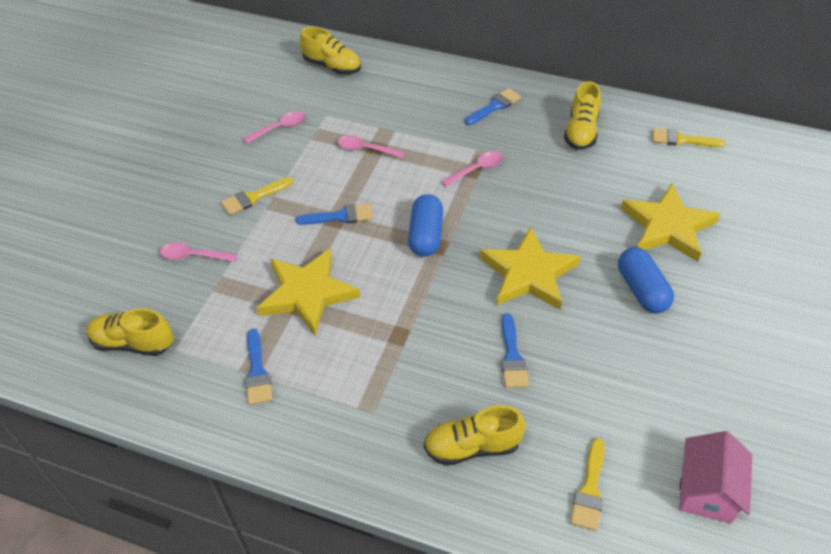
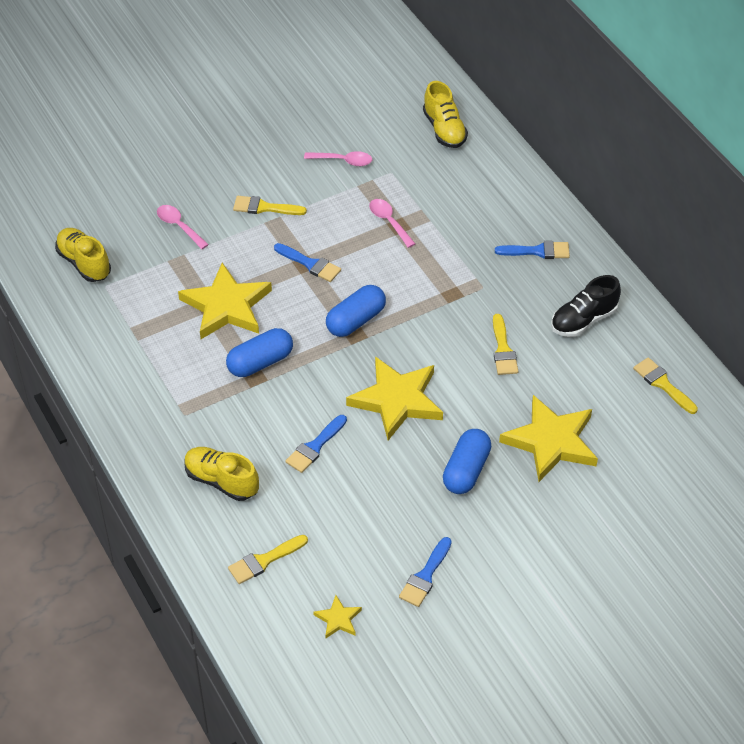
camera: 40 degrees right, 0 degrees up
blue brush [245,329,273,405] -> blue brush moved to [399,537,452,607]
pink spoon [441,151,503,187] -> none
yellow shoe [564,81,601,150] -> black shoe [551,275,621,337]
pink house [679,431,752,524] -> yellow star [314,595,362,638]
none -> blue capsule [226,328,293,377]
none -> yellow brush [493,314,518,375]

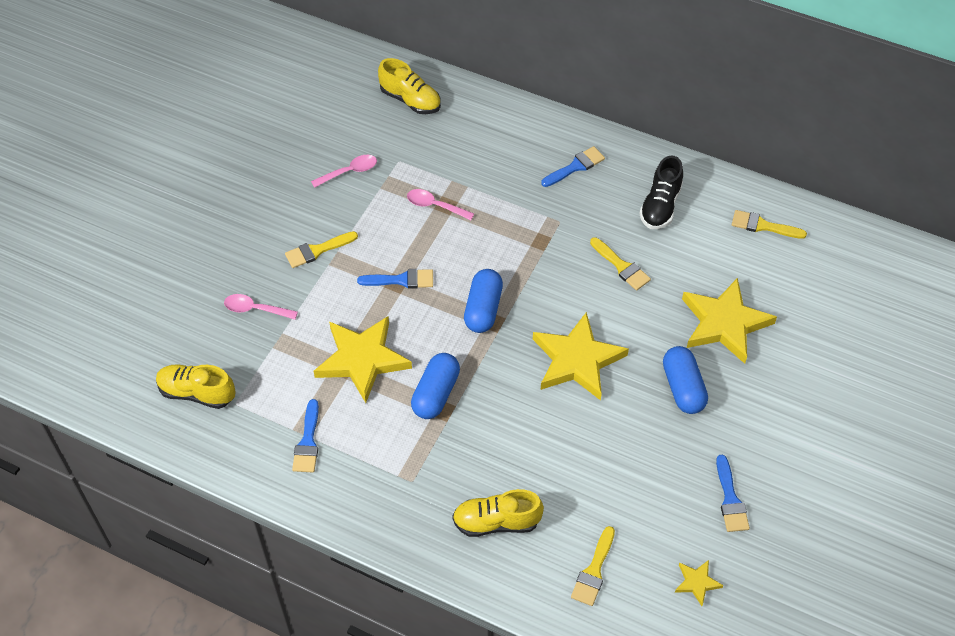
camera: 35 degrees left, 5 degrees up
blue brush [285,415,347,473] -> blue brush moved to [292,399,319,472]

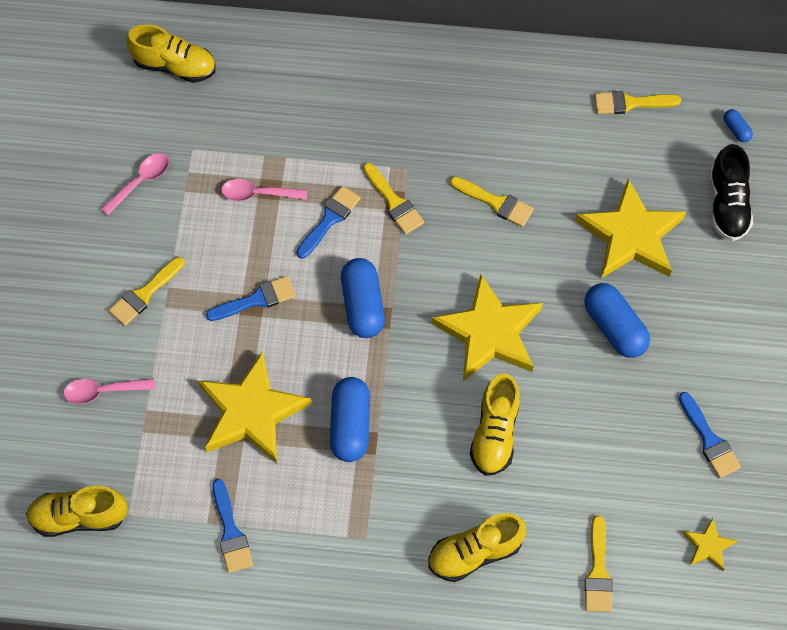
camera: 20 degrees left, 10 degrees up
blue brush [541,146,605,187] -> blue brush moved to [297,186,361,259]
black shoe [639,156,683,229] -> black shoe moved to [710,144,753,241]
none -> yellow brush [363,163,424,235]
none -> yellow shoe [470,373,520,476]
none -> blue capsule [724,109,753,142]

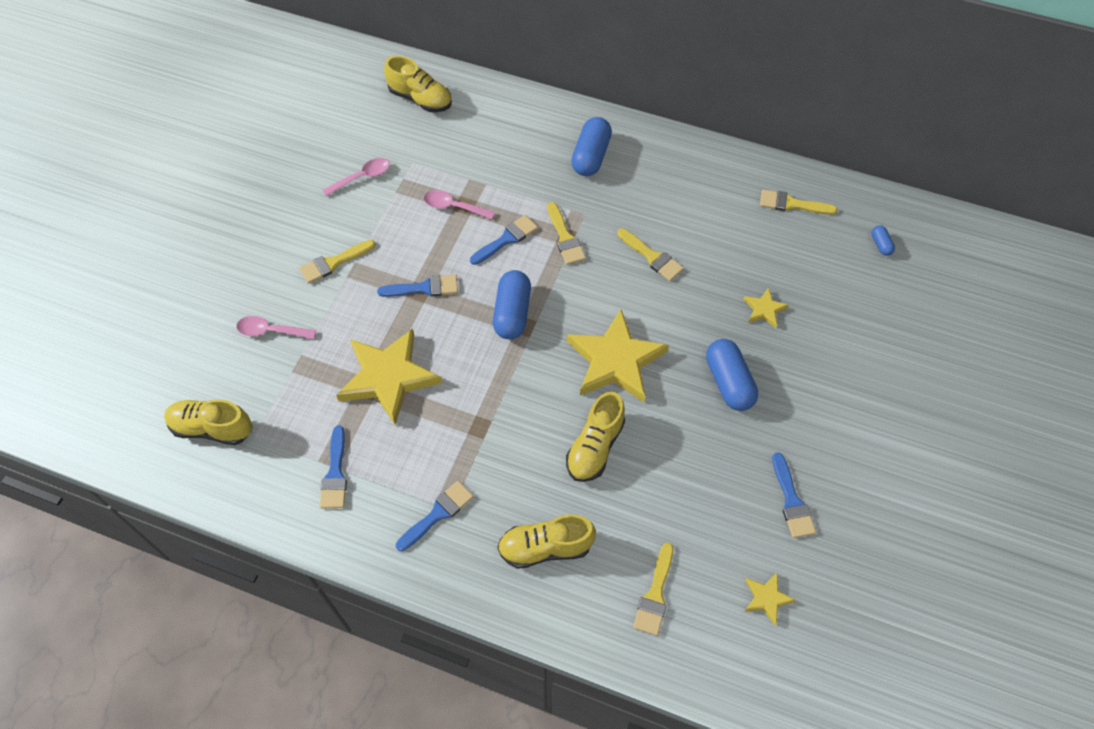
camera: 15 degrees right, 5 degrees down
blue capsule [330,377,370,462] -> blue capsule moved to [571,117,612,176]
yellow star [575,179,686,278] -> yellow star [743,287,789,328], size x0.45
black shoe [710,144,753,241] -> none
none -> blue brush [396,481,474,552]

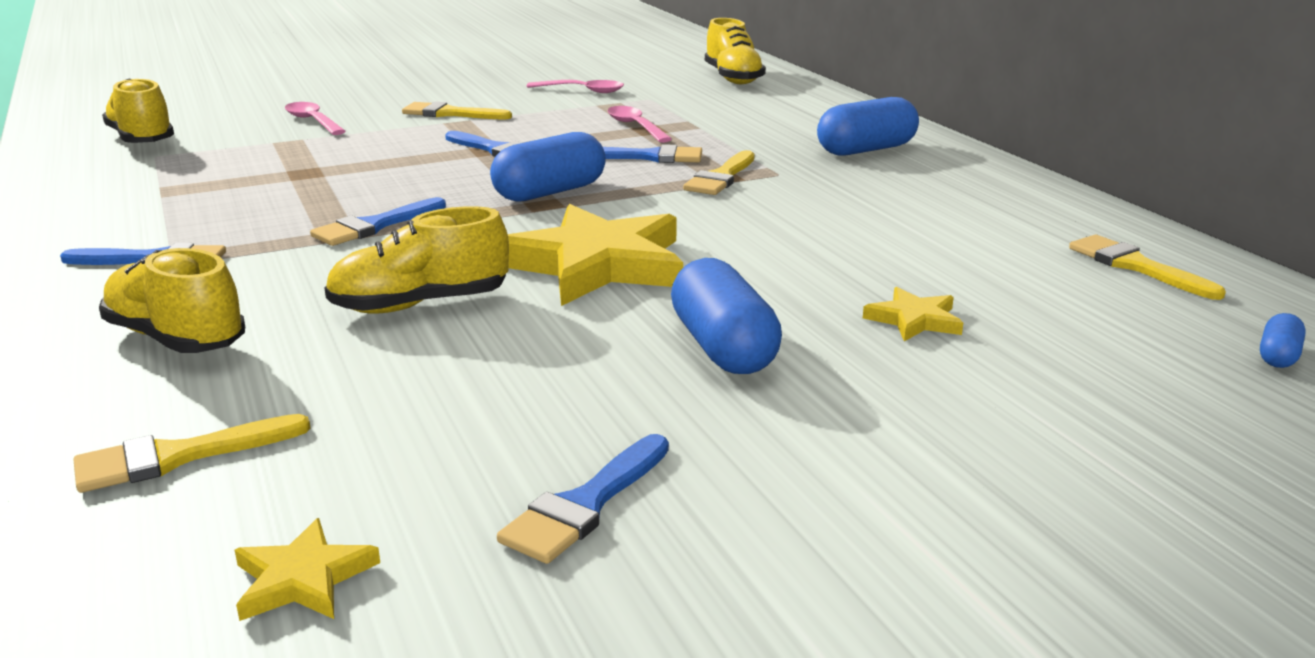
camera: 45 degrees right, 35 degrees down
blue brush [320,426,347,508] -> blue brush moved to [310,197,446,246]
yellow star [336,328,442,425] -> none
yellow brush [617,228,684,281] -> none
blue capsule [706,339,758,411] -> blue capsule turned 45 degrees counterclockwise [671,258,782,374]

